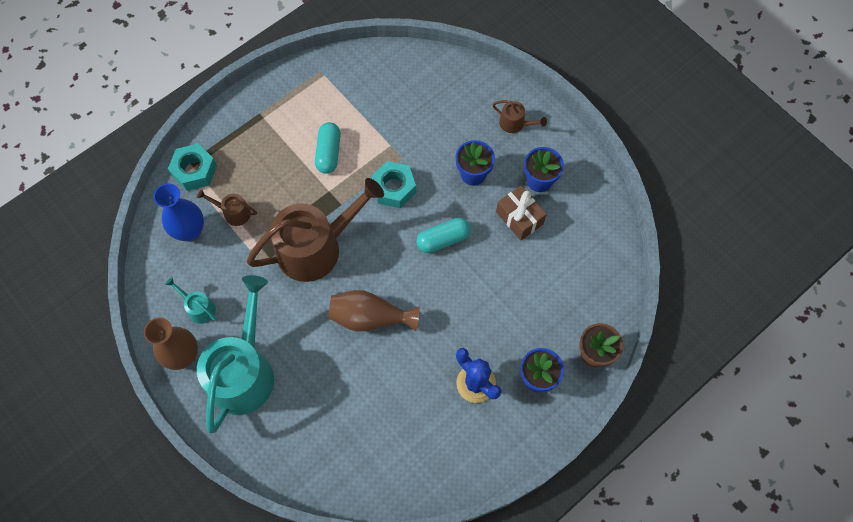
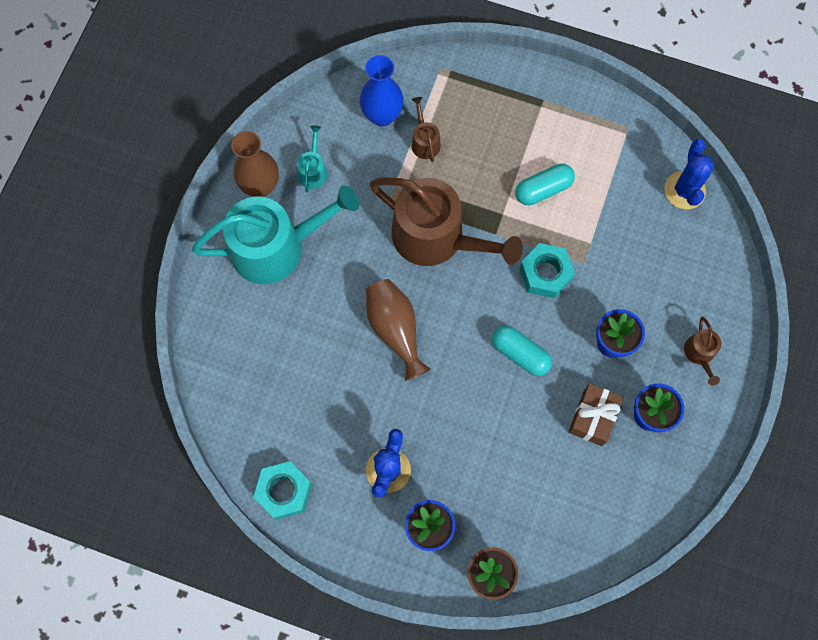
camera: 60 degrees right, 5 degrees up
turquoise nut [168,144,217,191] -> turquoise nut moved to [253,461,312,520]
none -> blue cactus [664,139,714,209]

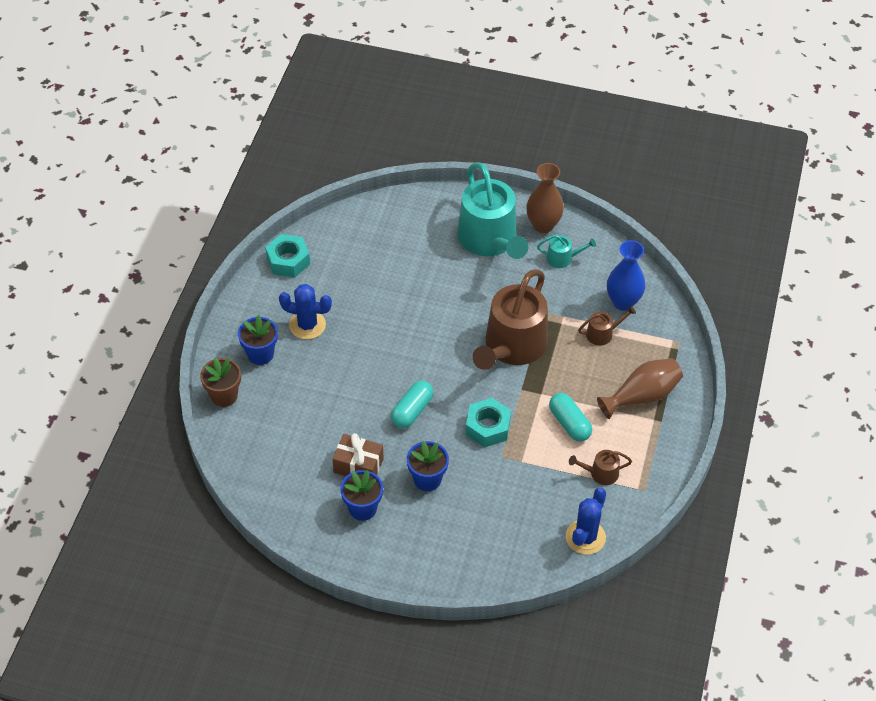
camera: 85 degrees right, 20 degrees down
brown vase [366,279,431,381] -> brown vase moved to [597,358,683,419]
blue cactus [664,139,714,209] -> blue cactus turned 60 degrees counterclockwise [566,488,606,555]
brown watering can [684,317,721,386] -> brown watering can moved to [569,450,632,485]

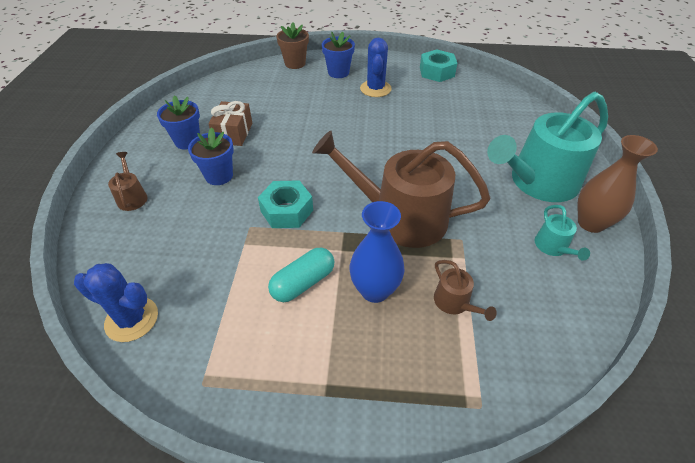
camera: 80 degrees right, 5 degrees down
turquoise capsule [391,381,433,428] -> none
brown watering can [569,450,632,485] -> brown watering can moved to [108,152,148,211]
brown vase [597,358,683,419] -> none
blue vase [607,240,646,311] -> blue vase moved to [350,201,405,303]

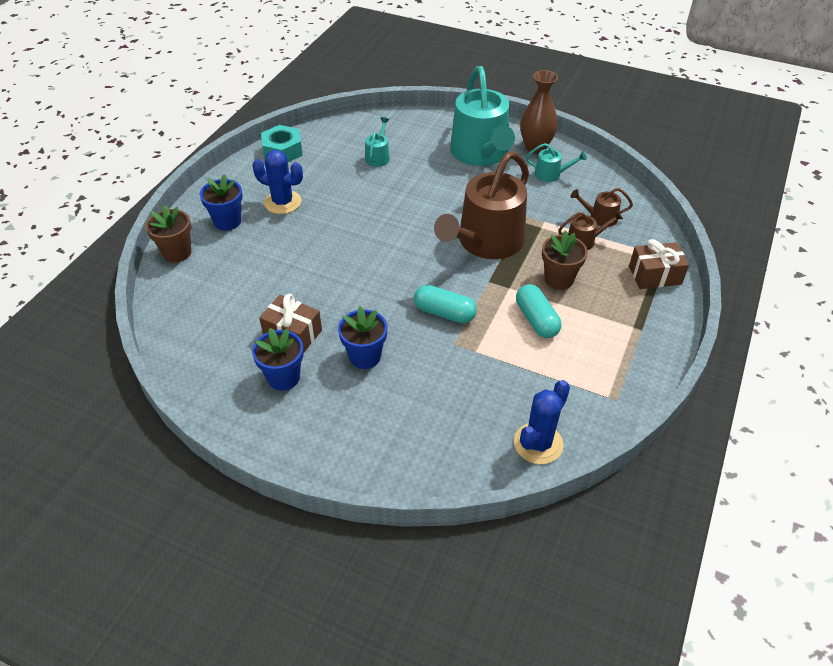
camera: 70 degrees left, 0 degrees up
brown watering can [108,152,148,211] -> brown watering can moved to [570,188,633,227]
turquoise nut [258,180,313,228] -> turquoise capsule [414,285,477,323]
blue vase [350,201,405,303] -> brown flower pot [542,230,588,290]
none -> turquoise watering can [365,117,390,167]
none -> brown gift [629,239,689,289]

